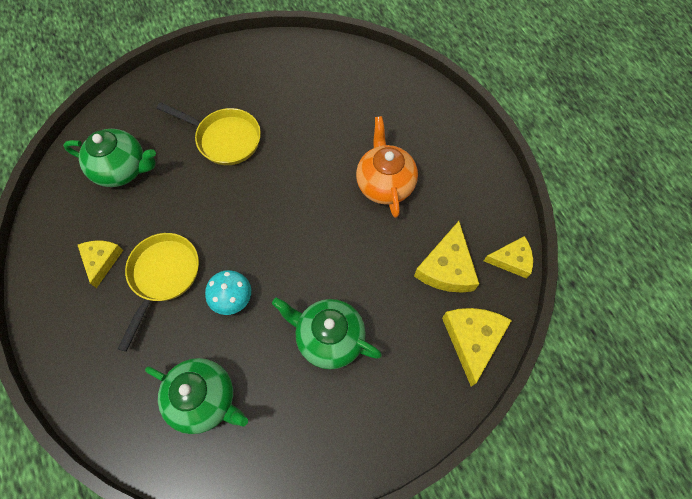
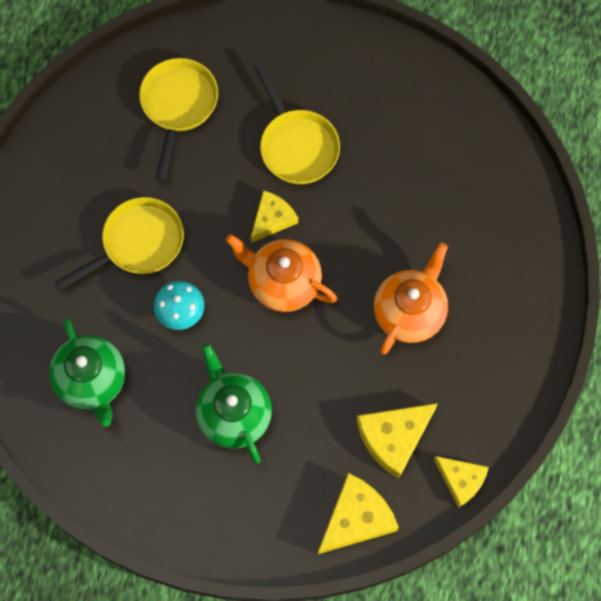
camera: 40 degrees right, 5 degrees up
green teapot [63,129,156,187] -> yellow pan [139,58,218,181]
yellow cheese [78,241,123,288] -> yellow cheese moved to [251,190,298,243]
none -> orange teapot [226,234,337,312]

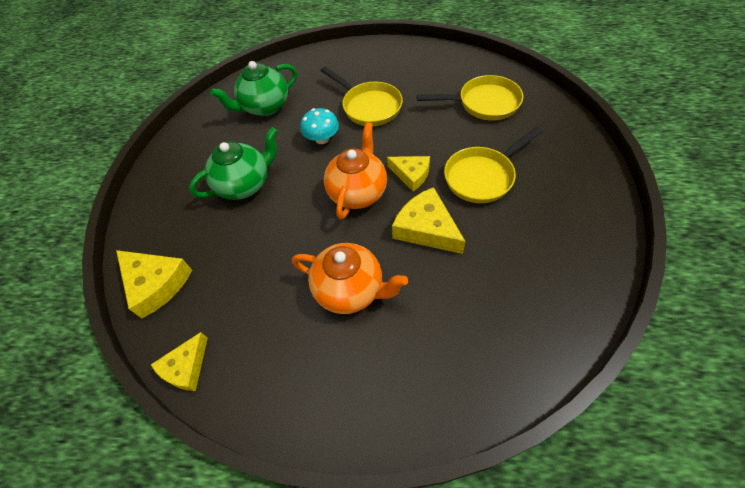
camera: 85 degrees right, 15 degrees down
yellow cheese [357,403,438,479] -> yellow cheese moved to [392,187,466,254]

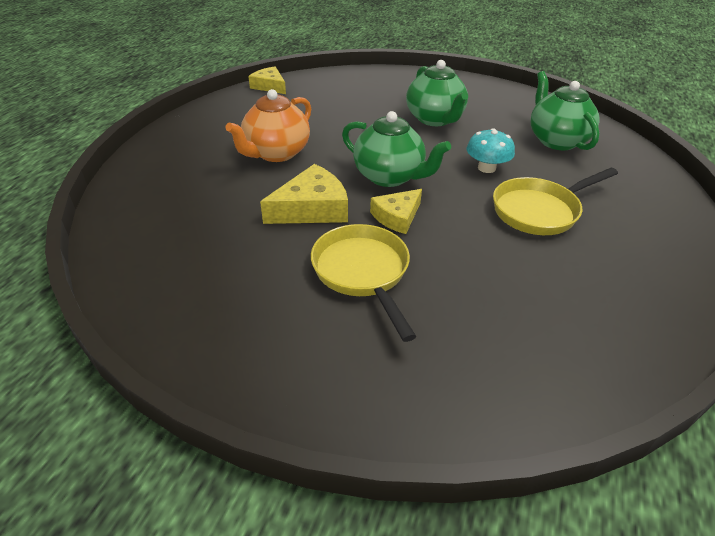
camera: 100 degrees right, 15 degrees down
yellow cheese [116,250,192,319] -> none
orange teapot [324,122,387,219] -> green teapot [342,111,451,187]
yellow pan [417,75,523,121] -> none

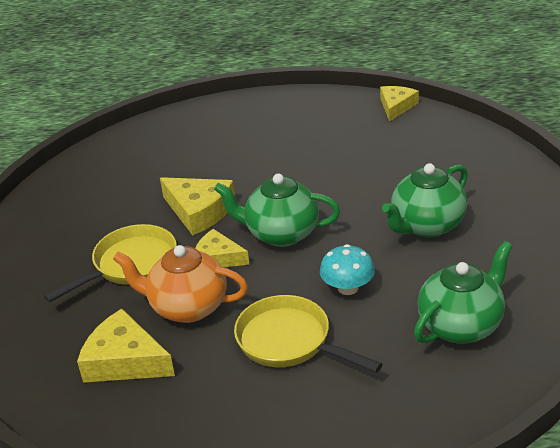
camera: 70 degrees right, 5 degrees down
orange teapot [226,89,311,162] -> orange teapot moved to [113,245,248,323]
green teapot [342,111,451,187] -> green teapot turned 90 degrees clockwise [214,173,340,247]
none -> yellow cheese [77,309,175,383]

